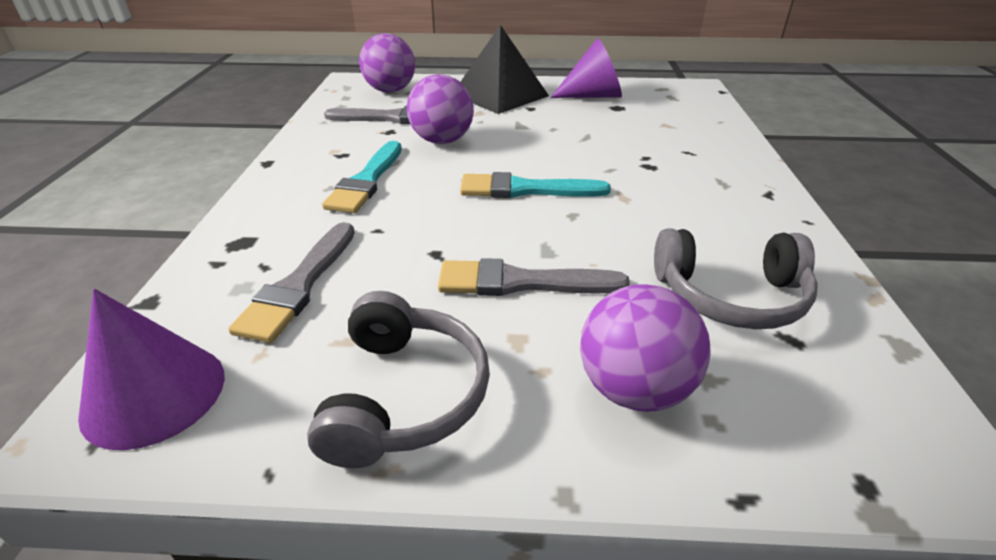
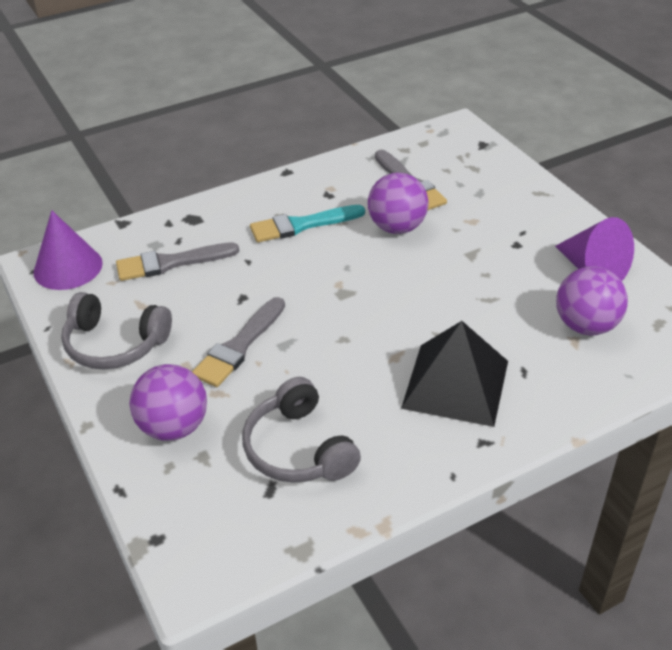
camera: 60 degrees right, 5 degrees up
grey headphones [307,291,490,468] -> grey headphones turned 45 degrees clockwise [61,292,172,369]
purple ball [359,33,415,93] -> purple ball moved to [556,266,628,335]
grey brush [438,258,630,296] -> grey brush turned 120 degrees counterclockwise [192,297,285,387]
turquoise brush [460,172,611,198] -> none
black pyramid [461,25,549,114] -> black pyramid moved to [401,321,508,427]

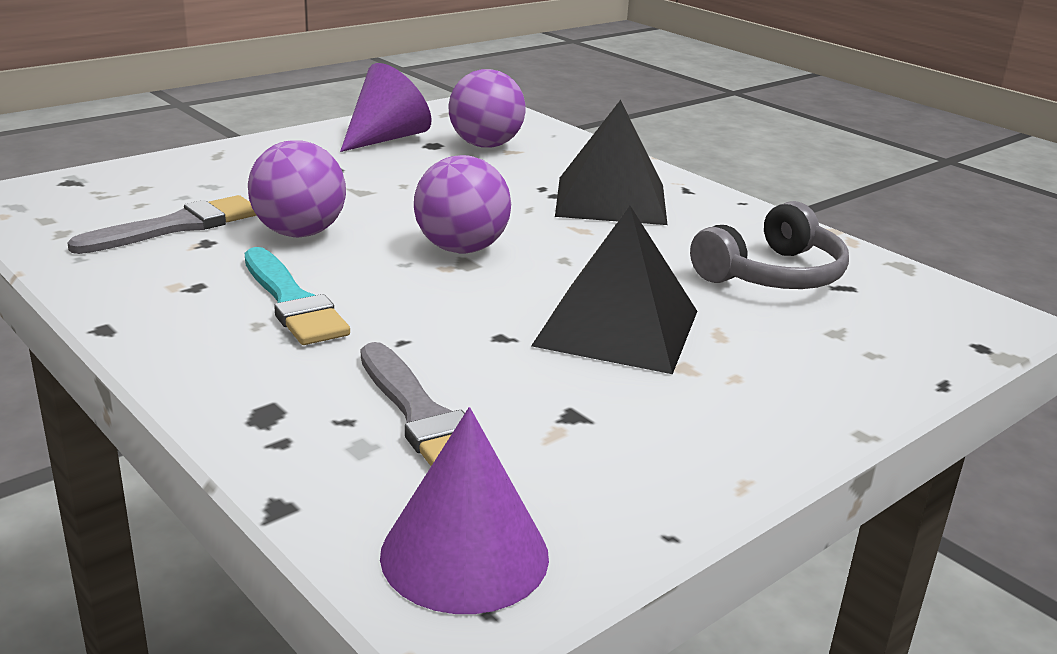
camera: 105 degrees left, 15 degrees down
grey headphones [61,292,172,369] -> none
purple ball [129,364,207,441] -> purple ball moved to [414,155,511,253]
grey brush [192,297,285,387] -> black pyramid [531,206,697,374]

